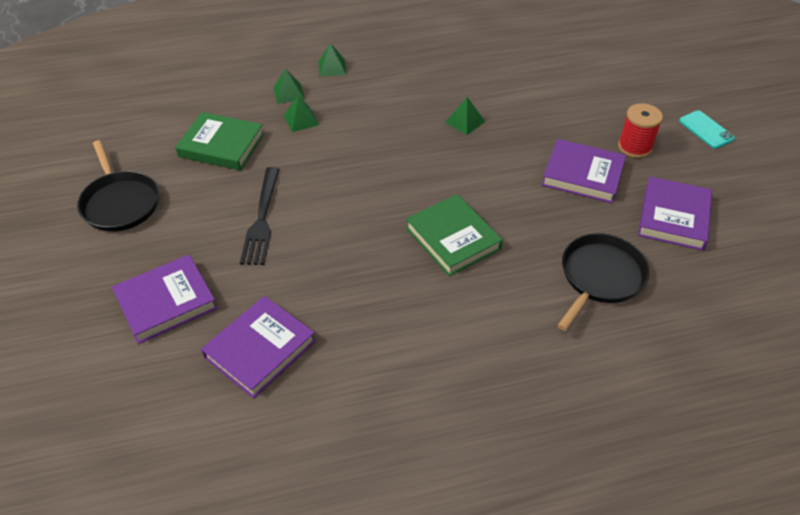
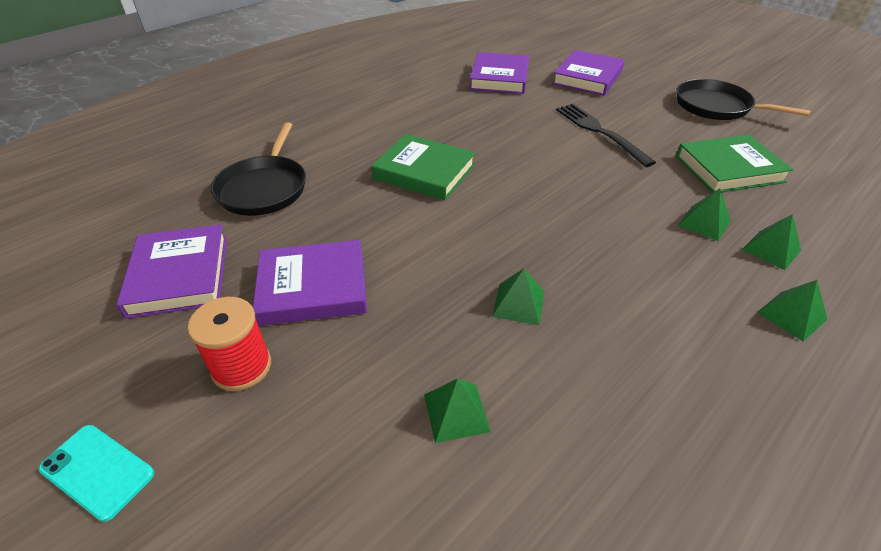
camera: 150 degrees right, 5 degrees down
none -> green pyramid [424,378,491,443]

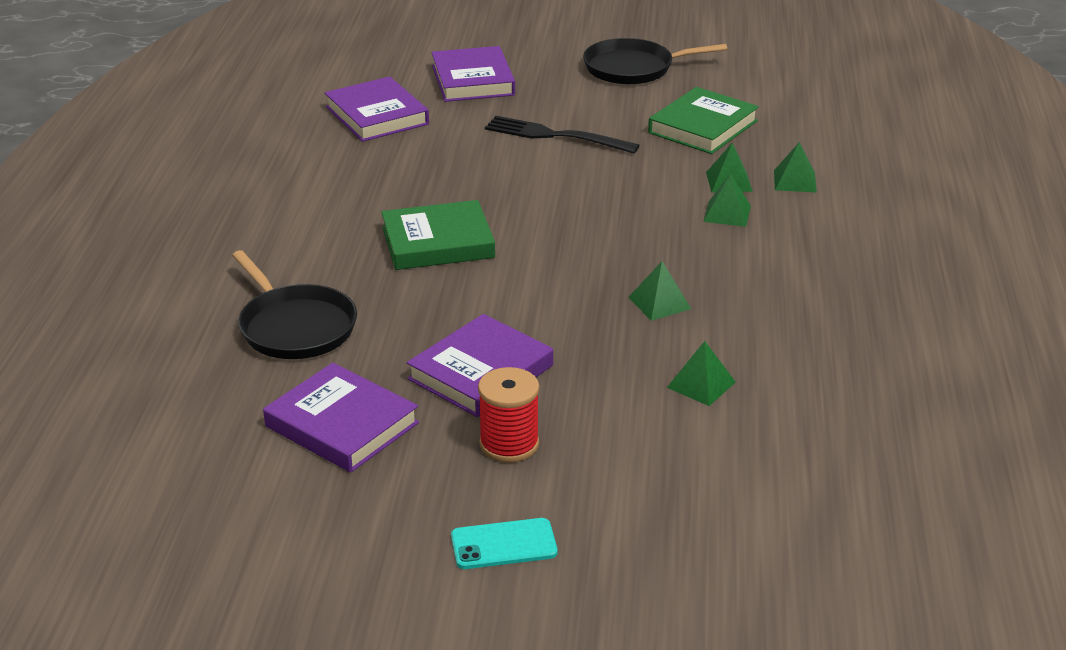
camera: 40 degrees left, 10 degrees down
green pyramid [757,280,827,342] -> green pyramid moved to [703,174,751,227]

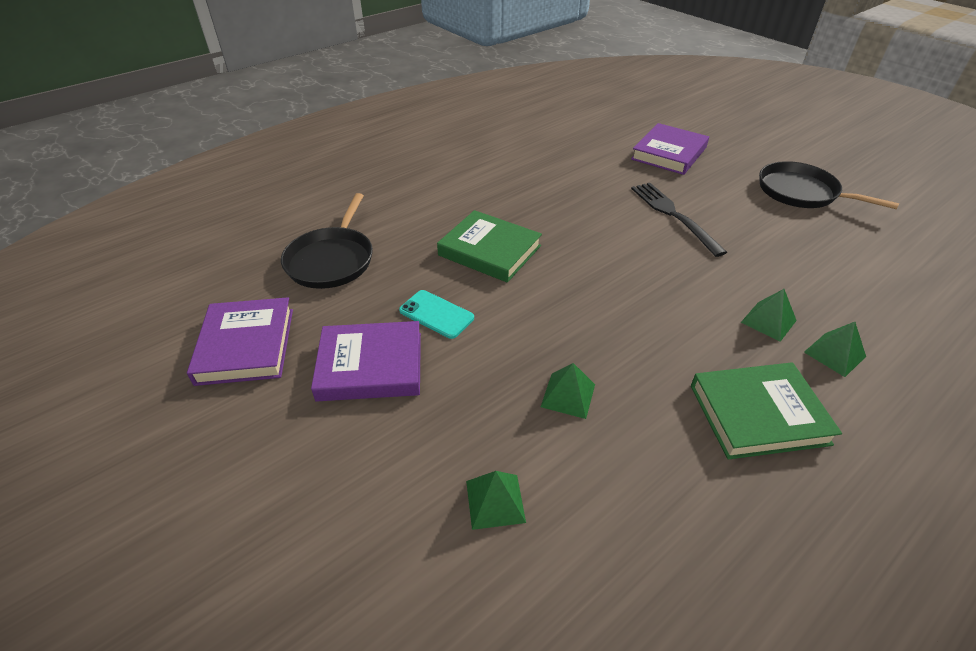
camera: 45 degrees right, 10 degrees up
purple book [325,76,429,142] -> none
turquoise phone [451,518,557,569] -> turquoise phone moved to [399,290,474,339]
red spool [478,367,539,463] -> none
green book [648,87,759,154] -> green book moved to [691,362,842,460]
green pyramid [703,174,751,227] -> none

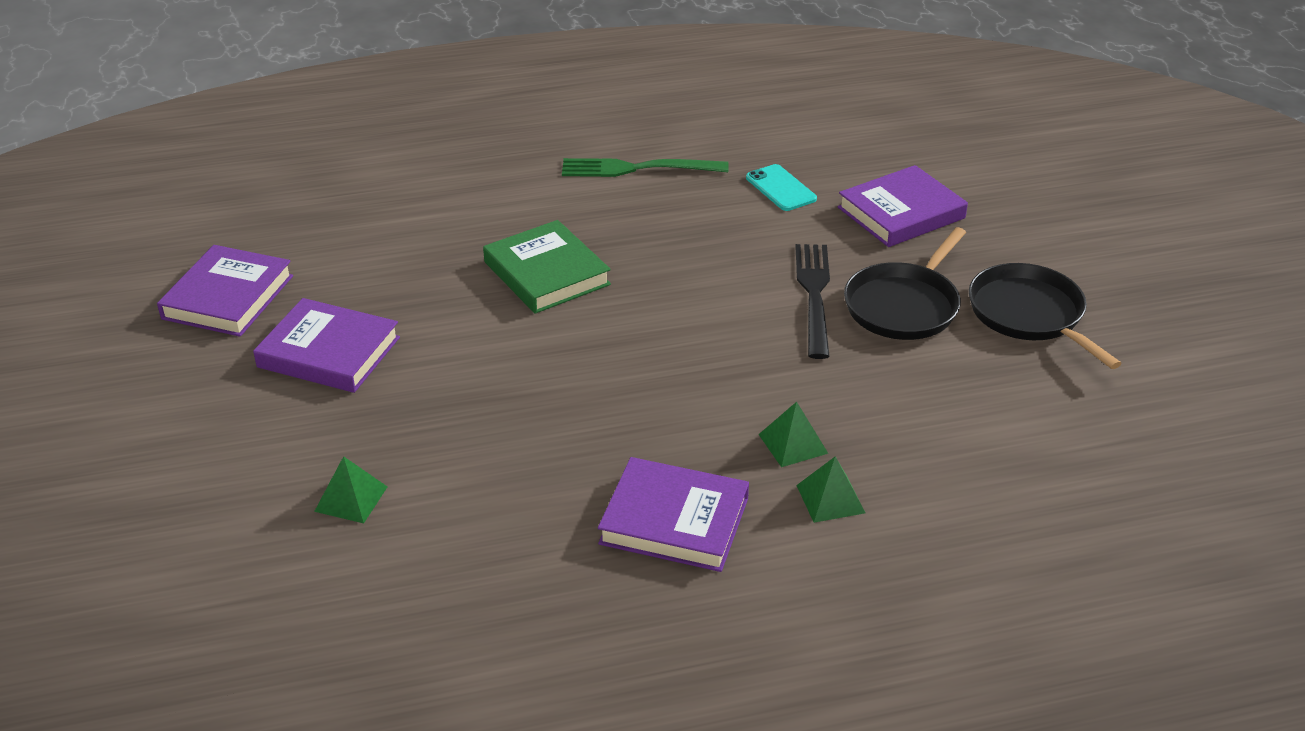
camera: 25 degrees right, 5 degrees down
black pan [281,193,373,289] -> black pan moved to [844,227,966,340]
turquoise phone [399,290,474,339] -> turquoise phone moved to [746,164,817,211]
green pyramid [541,363,595,419] -> none
green book [691,362,842,460] -> purple book [598,457,749,572]
none -> green fork [562,158,729,177]

